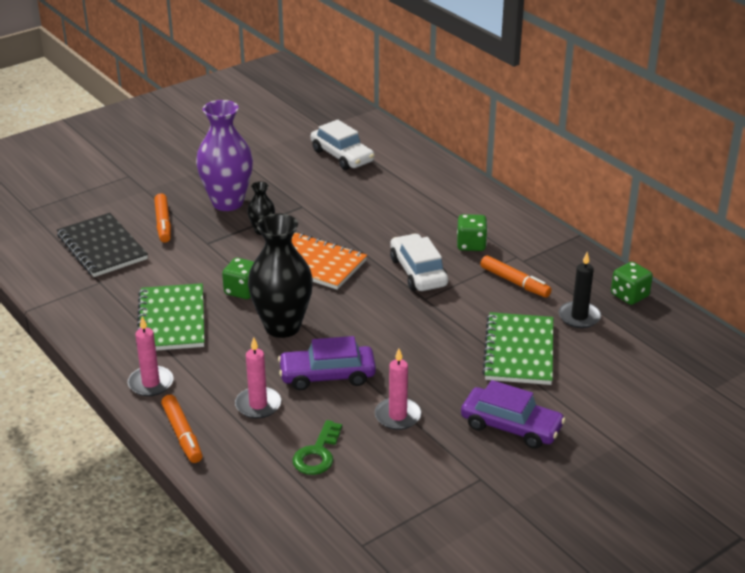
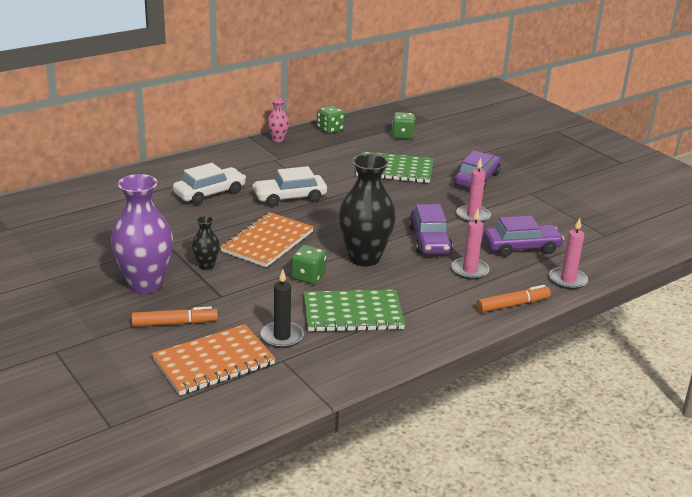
camera: 90 degrees left, 5 degrees down
black notebook [57,213,148,277] -> orange notebook [152,324,276,395]
pink candle [128,316,173,396] -> pink candle moved to [549,218,588,289]
green key [292,420,342,475] -> purple car [483,216,564,257]
white car [311,120,374,170] -> white car moved to [173,163,246,205]
green dice [457,214,487,251] -> green dice moved to [392,112,415,139]
orange marker [480,255,552,298] -> none
black candle [558,252,601,328] -> black candle moved to [261,269,304,348]
none -> pink vase [267,98,289,142]

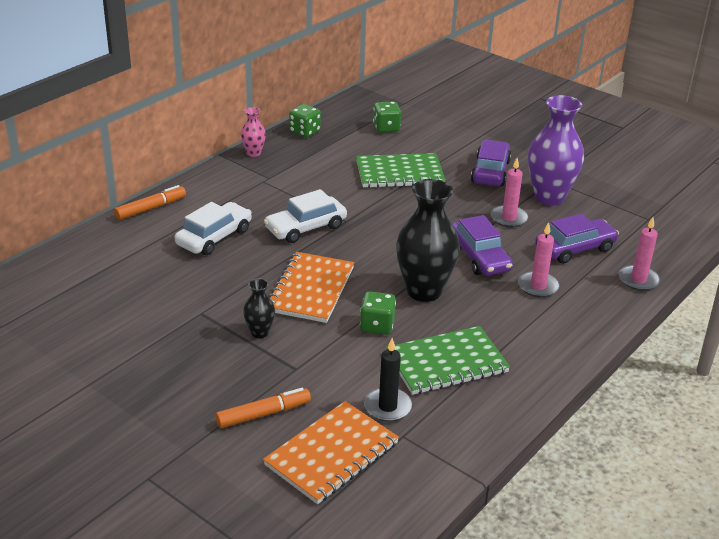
camera: 15 degrees left, 5 degrees up
purple vase [111,174,173,294] -> purple vase moved to [528,95,584,205]
orange marker [477,285,551,313] -> orange marker moved to [114,185,186,220]

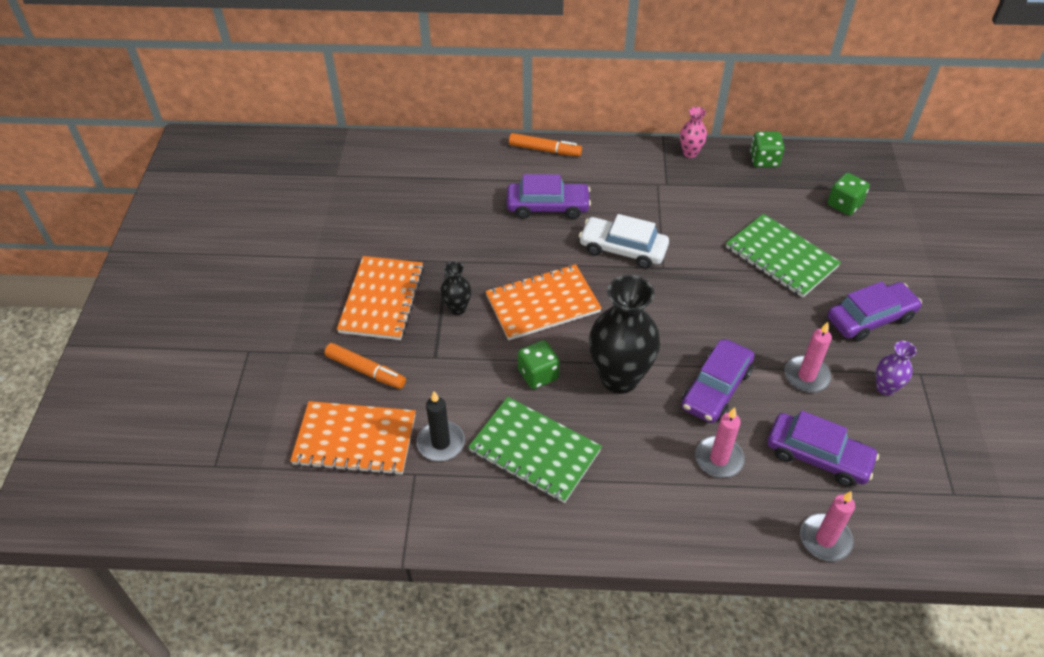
camera: 55 degrees right, 15 degrees up
white car [175,202,252,255] -> purple car [507,174,591,219]
purple vase [528,95,584,205] -> purple vase [876,341,917,395], size x0.48
none -> orange notebook [337,256,424,340]

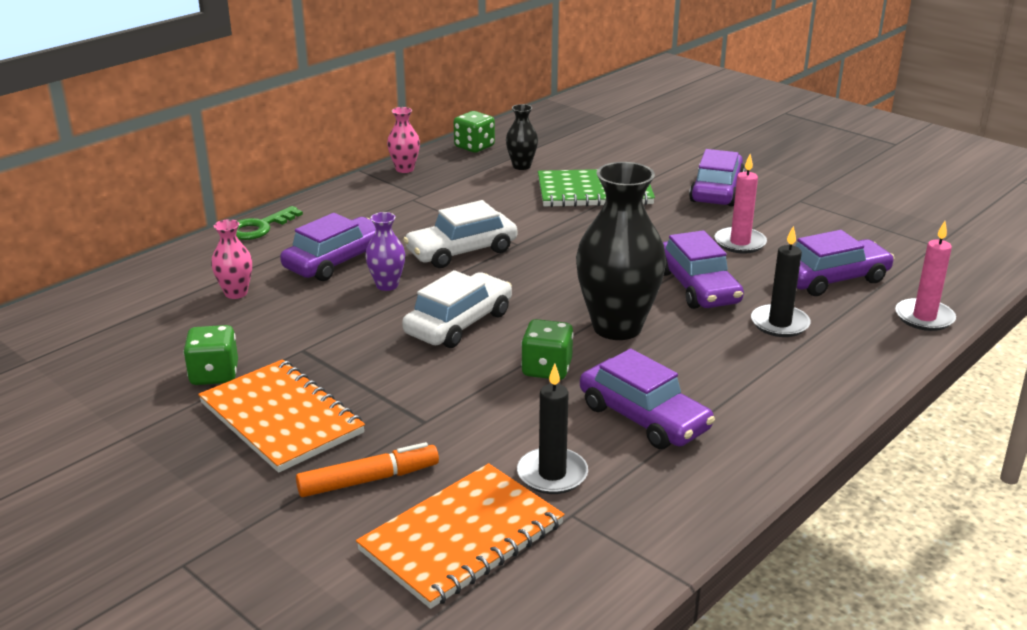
camera: 50 degrees left, 20 degrees down
black vase [440,261,471,315] -> black vase moved to [506,104,538,170]
green notebook [468,397,602,503] -> purple car [580,349,715,449]
orange notebook [485,264,602,340] -> white car [402,270,512,348]
orange marker [509,133,582,156] -> green key [236,206,303,240]
pink candle [695,407,745,478] -> black candle [751,226,811,337]
green dice [827,173,870,215] -> green dice moved to [183,325,238,385]
purple vase [876,341,917,395] -> purple vase moved to [365,212,405,291]
none -> pink vase [211,219,252,299]

